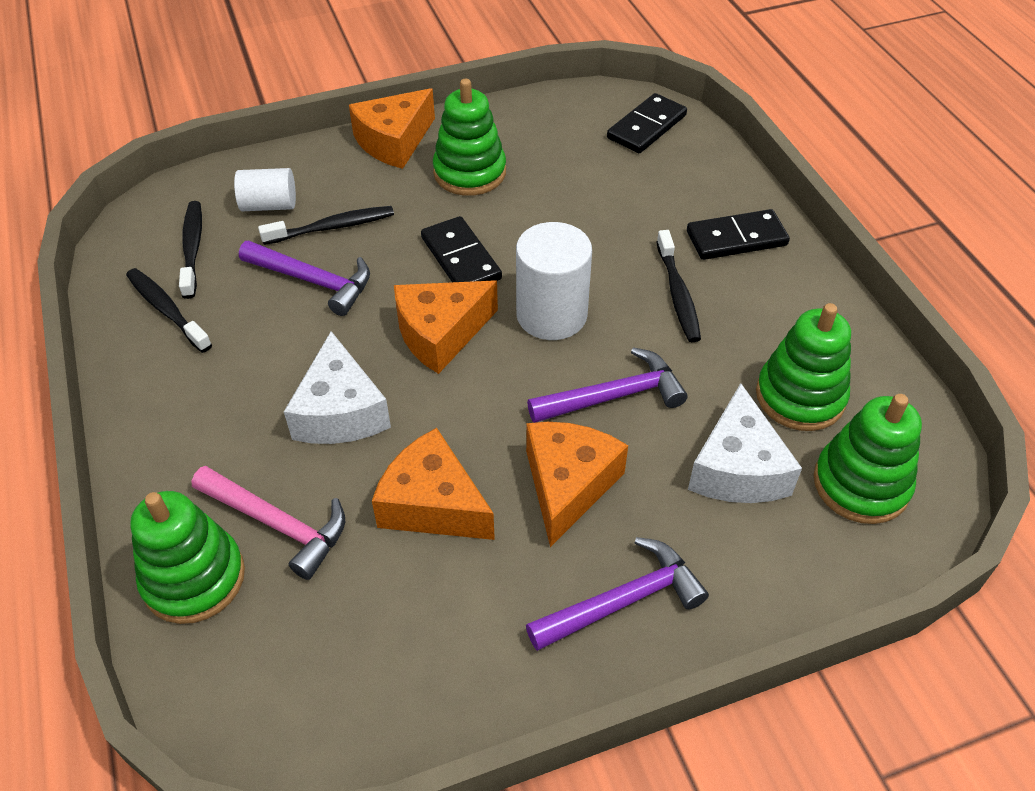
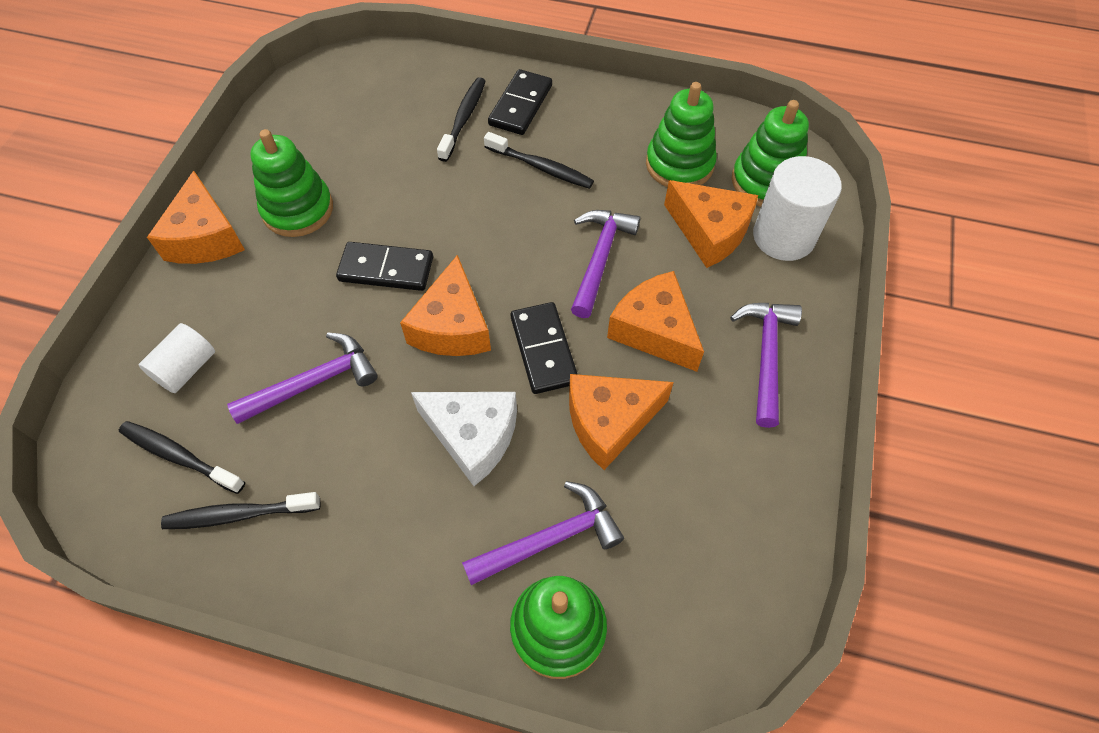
camera: 55 degrees left, 10 degrees up
pink hammer [192,466,345,580] -> purple hammer [462,481,624,585]
black toothbrush [258,206,394,245] -> black toothbrush moved to [437,77,486,162]
white cylinder [516,222,592,340] -> white cylinder moved to [753,156,842,261]
black domino [607,93,687,153] -> black domino moved to [510,302,578,394]
white cheese [688,383,802,503] -> orange cheese [664,180,758,268]

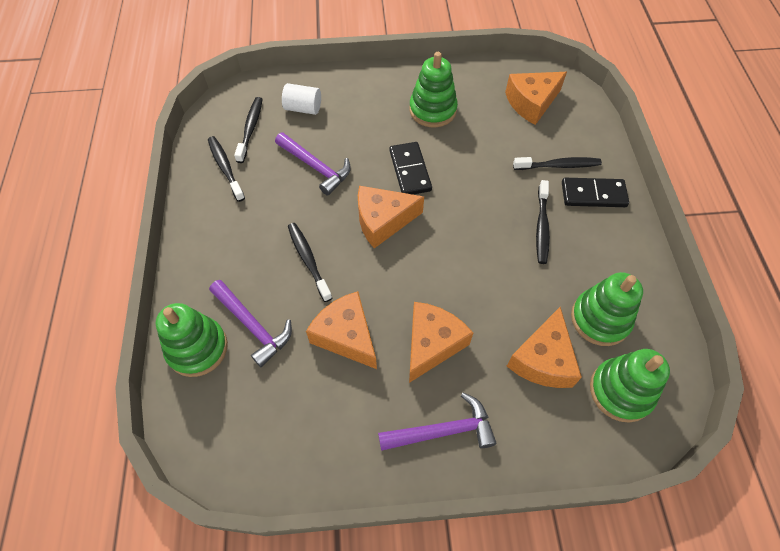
camera: 70 degrees right, 0 degrees up
orange cheese [147,171,245,264] -> orange cheese moved to [505,72,567,125]
white cheese [411,392,517,486] -> black toothbrush [288,223,332,302]
black domino [510,302,578,394] -> none
purple hammer [571,210,641,318] -> none
white cylinder [753,156,842,261] -> none

